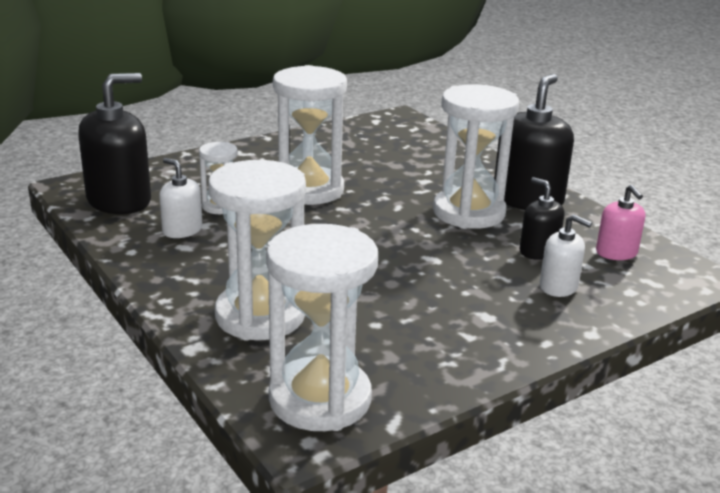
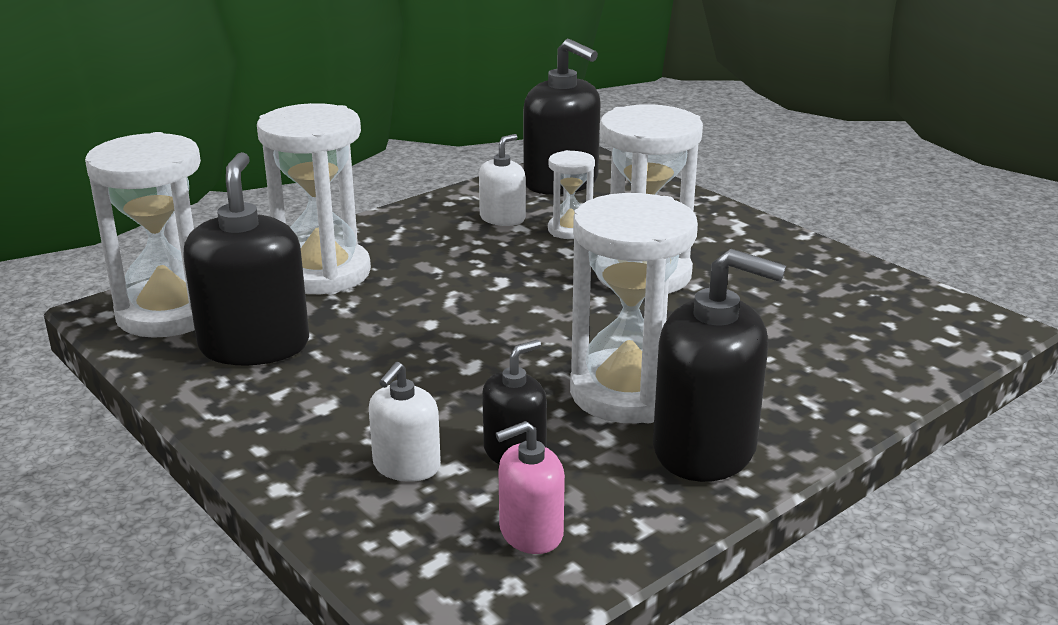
camera: 85 degrees right, 0 degrees up
none -> black soap dispenser [183,152,309,366]

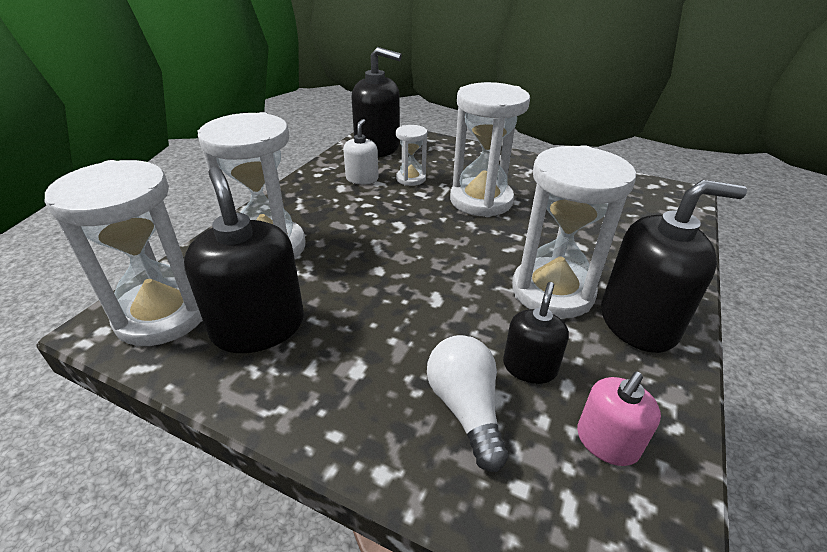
camera: 25 degrees left, 10 degrees up
white soap dispenser [369,362,441,482] -> white light bulb [427,335,508,472]

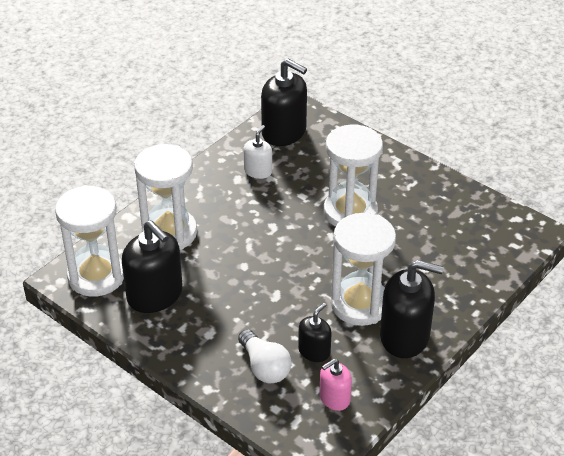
camera: 15 degrees right, 5 degrees up
black soap dispenser [184,167,304,353] -> black soap dispenser turned 150 degrees clockwise [122,220,183,313]
white hourglass [396,125,427,186] -> none
white light bulb [427,335,508,472] -> white light bulb turned 150 degrees clockwise [238,329,291,384]

